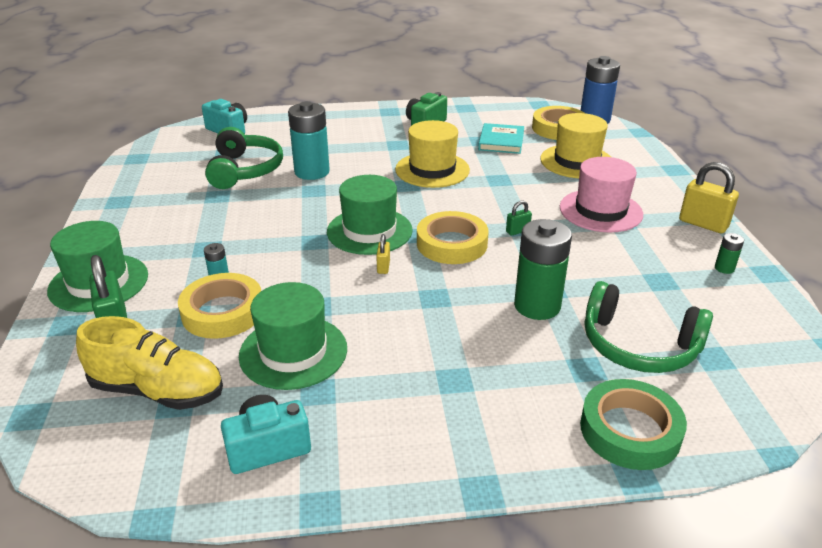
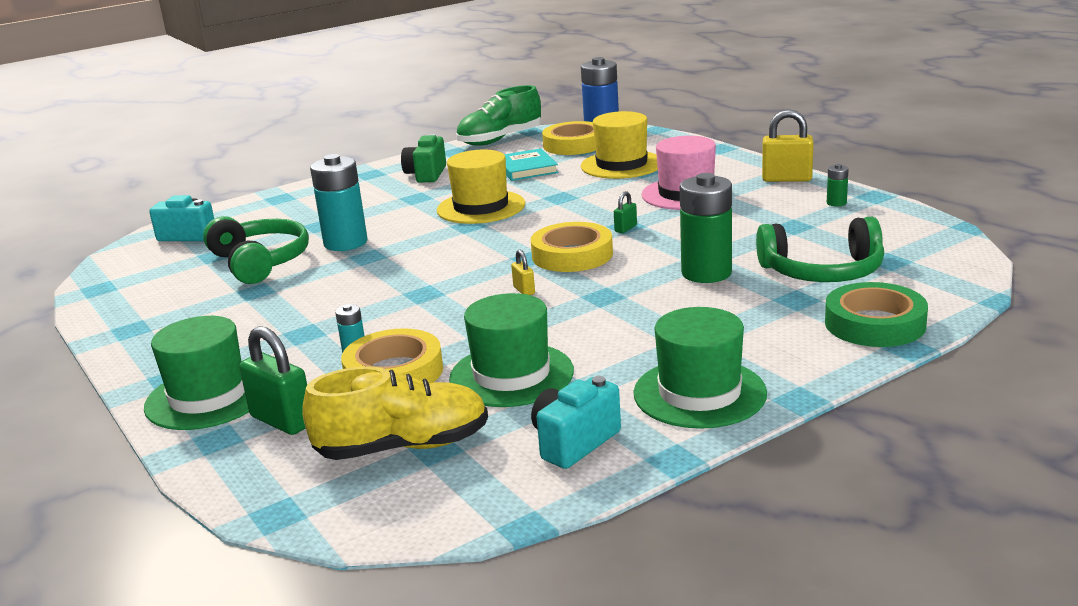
camera: 25 degrees left, 10 degrees down
green hat [327,175,413,255] -> green hat moved to [633,307,767,429]
none -> green shoe [456,85,541,146]

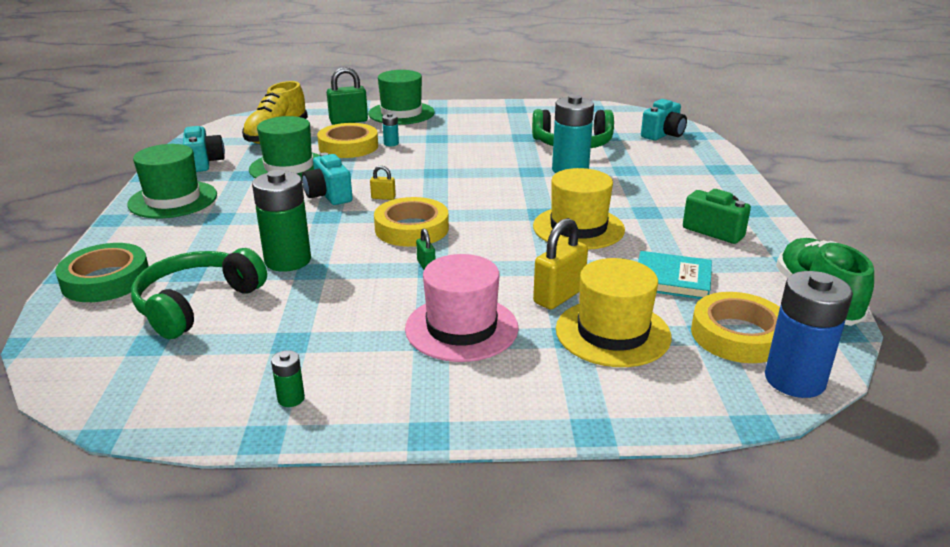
camera: 120 degrees right, 5 degrees up
yellow padlock [762,110,814,182] -> yellow padlock moved to [533,218,588,310]
none -> turquoise camera [302,153,353,205]

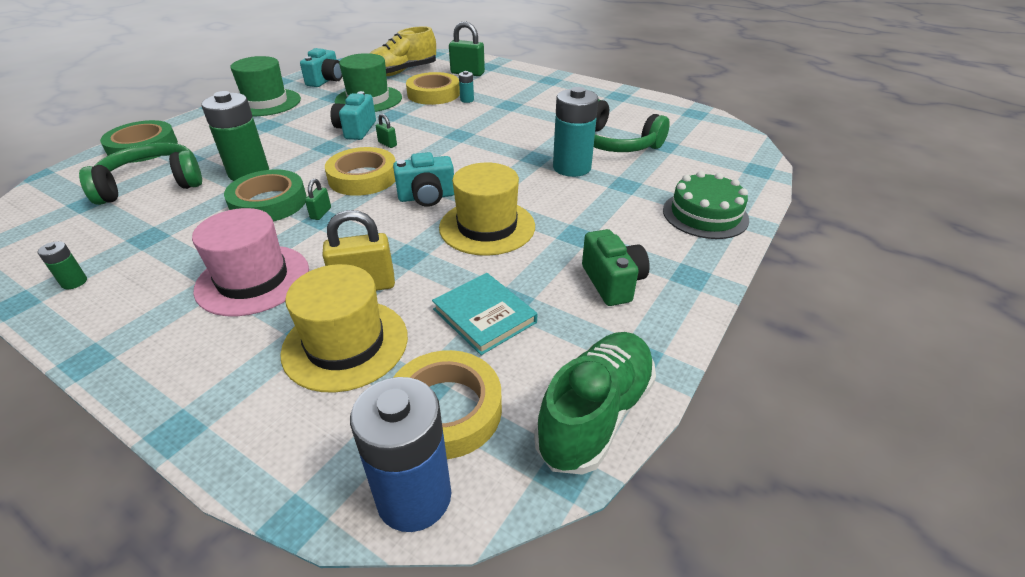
camera: 35 degrees right, 10 degrees up
green hat [368,70,435,125] -> none
yellow padlock [370,165,396,200] -> green padlock [376,114,397,148]
turquoise camera [641,99,687,140] -> turquoise camera moved to [393,152,454,207]
none -> green tape [224,169,307,221]
none -> green cake [663,171,749,239]

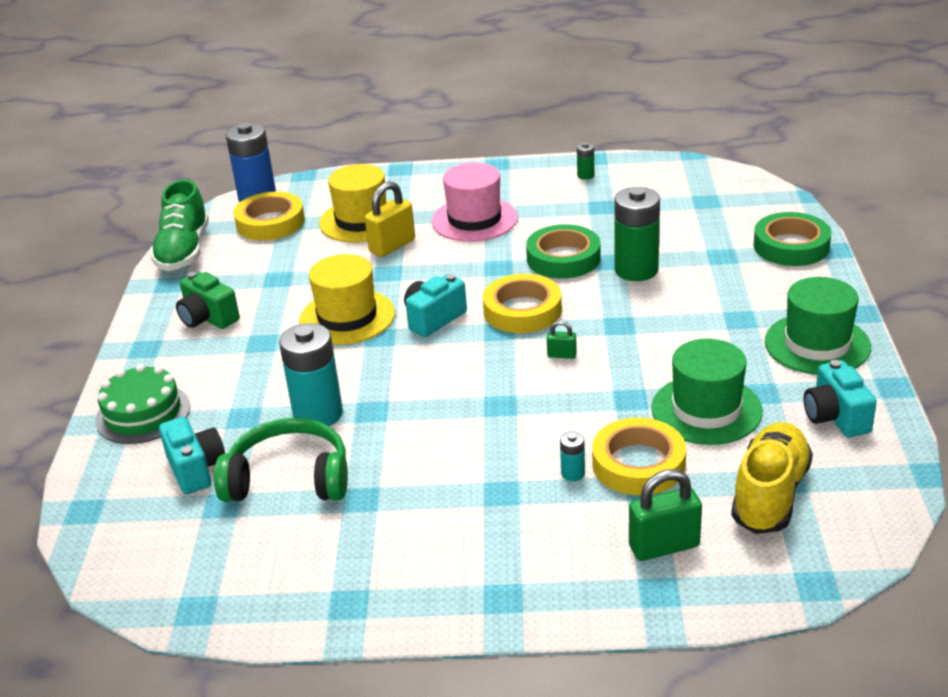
camera: 150 degrees right, 5 degrees down
green headphones [79,143,202,205] -> none
green padlock [305,179,331,220] -> none
turquoise camera [330,91,376,140] -> turquoise camera moved to [159,417,225,494]
turquoise book [432,273,537,355] -> none

